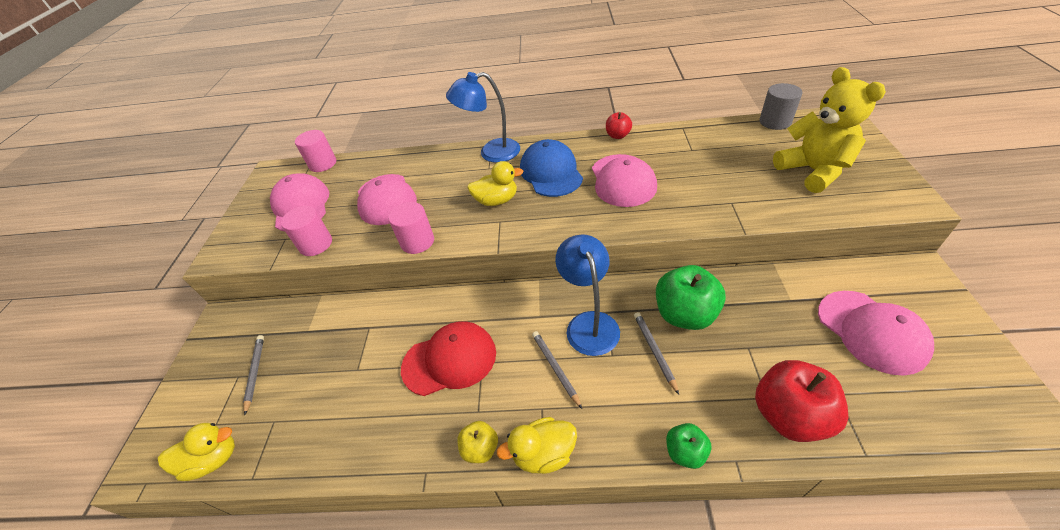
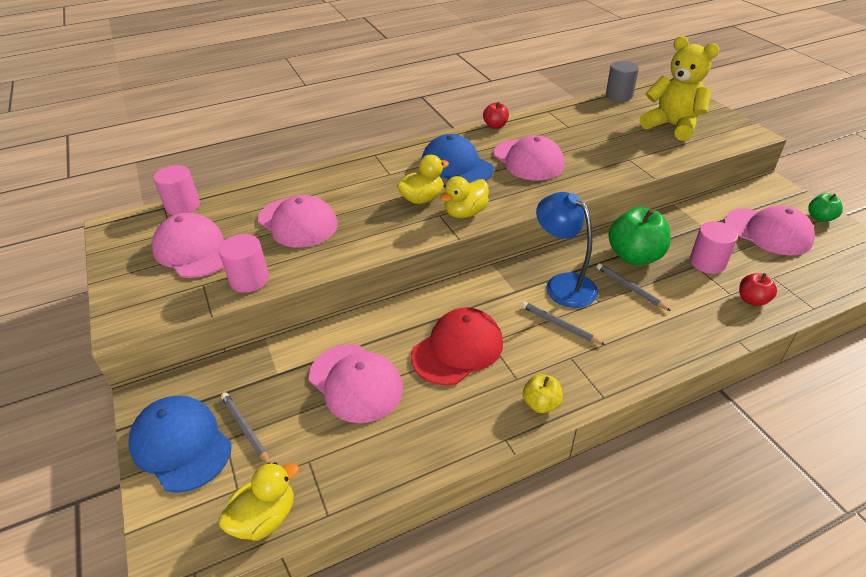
camera: 30 degrees left, 5 degrees down
pink cylinder [388,202,434,254] -> pink cylinder moved to [690,221,738,274]
blue lamp [446,72,520,163] -> none
yellow duck [497,417,577,474] -> yellow duck moved to [440,176,489,218]
green apple [666,423,711,469] -> green apple moved to [808,193,843,222]
red apple [755,360,849,442] -> red apple [739,273,777,306], size x0.53
none -> blue cap [128,396,232,493]
none -> pink cap [309,344,403,423]

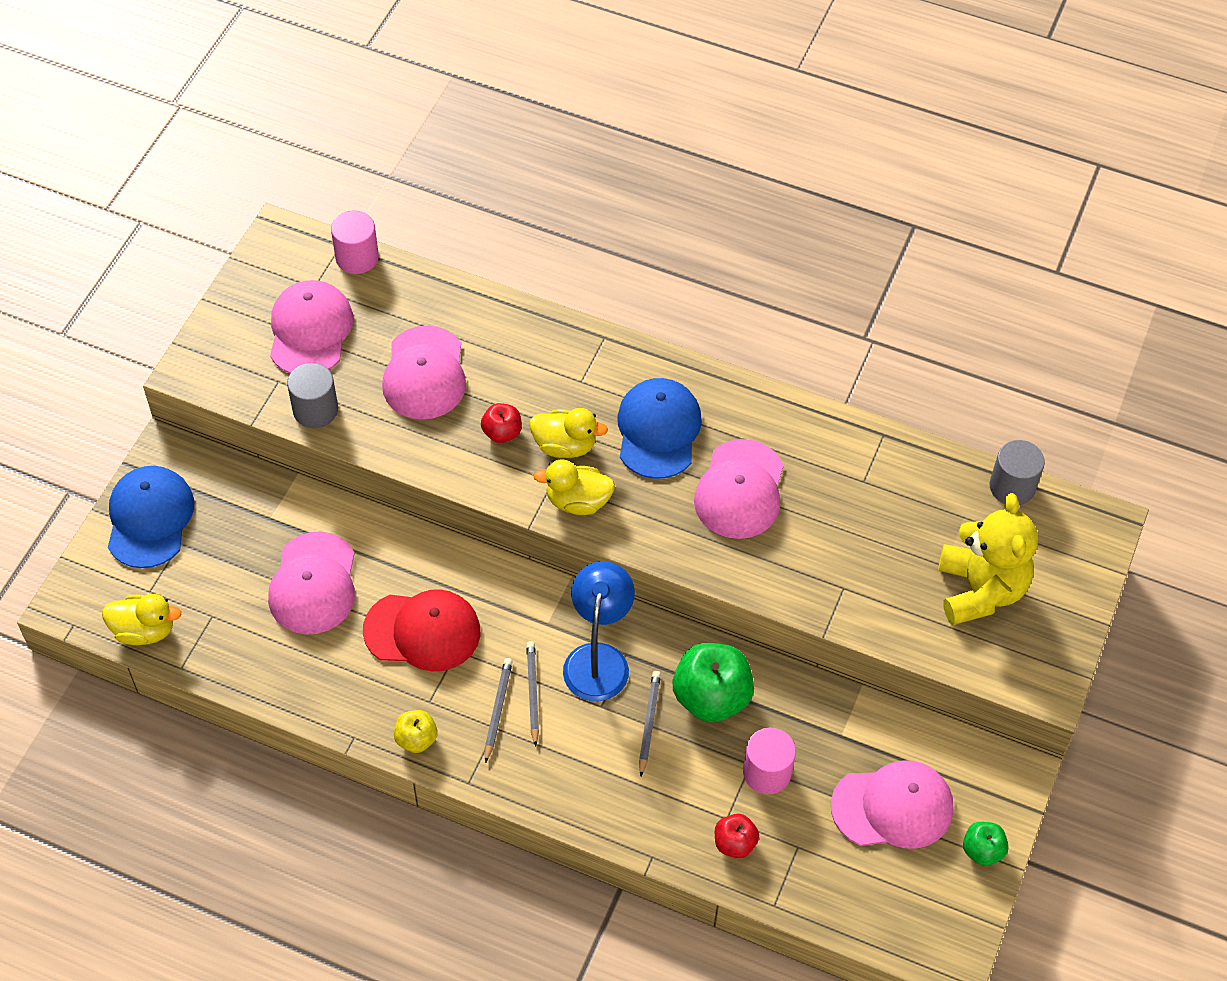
camera: 45 degrees right, 15 degrees up
pink cylinder [219,234,269,293] -> grey cylinder [287,363,338,428]
grey pencil [221,392,271,464] -> grey pencil moved to [485,658,513,763]
red apple [483,102,509,129] -> red apple moved to [481,403,522,443]
pink cap [724,206,815,255] -> pink cap turned 90 degrees counterclockwise [831,760,953,849]

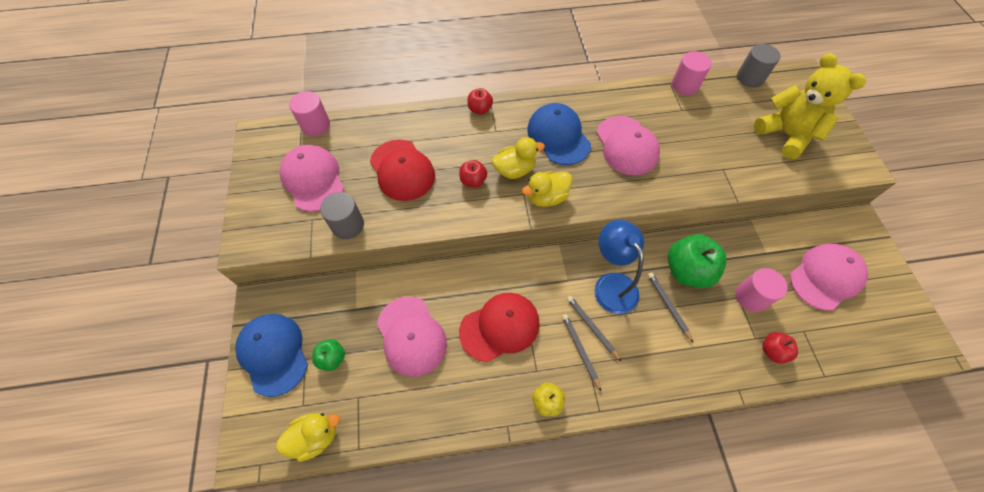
camera: 30 degrees left, 5 degrees up
pink cap [382,325,466,420] -> red cap [370,140,435,201]
green apple [963,822,1009,866] -> green apple moved to [312,339,345,371]
none -> red apple [467,88,493,114]
none -> pink cylinder [672,51,712,95]

